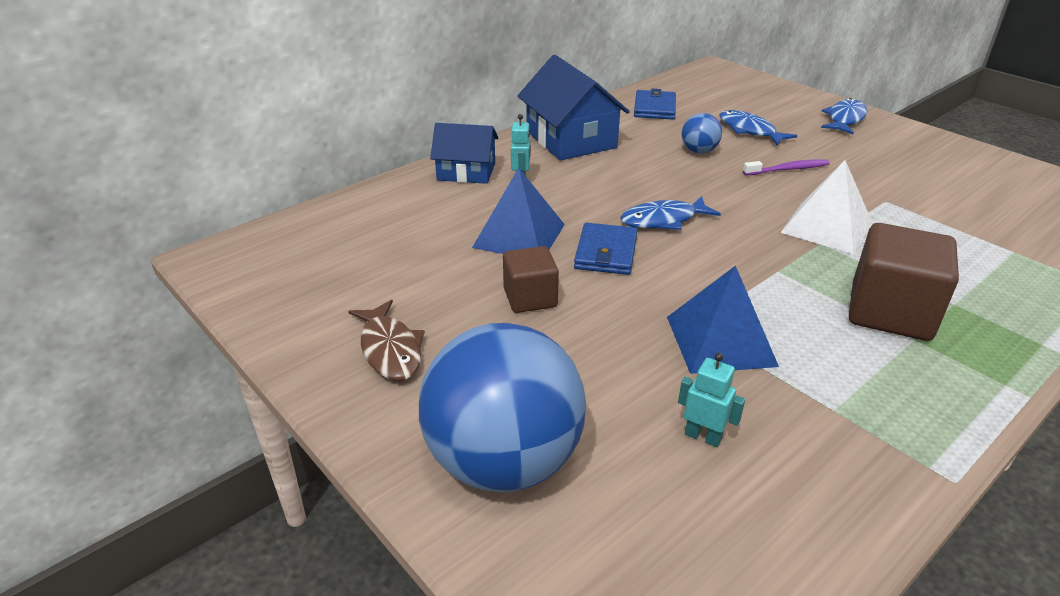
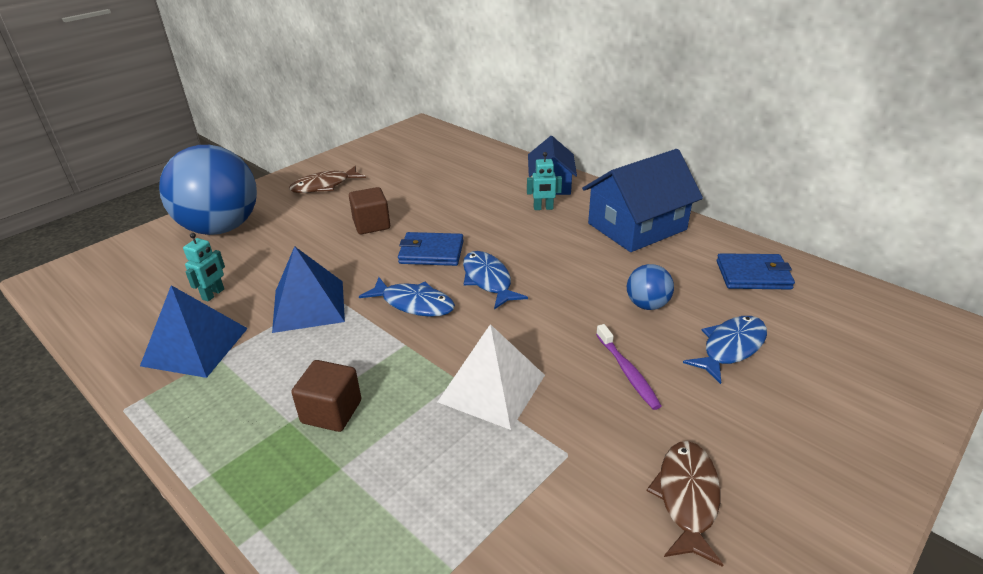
camera: 85 degrees right, 0 degrees up
blue pyramid [472,168,565,254] -> blue pyramid moved to [140,285,248,378]
blue fish [821,98,867,134] -> blue fish moved to [359,277,455,317]
brown cube [849,223,959,341] -> brown cube [291,360,361,432], size x0.61
none -> brown fish [646,441,723,567]

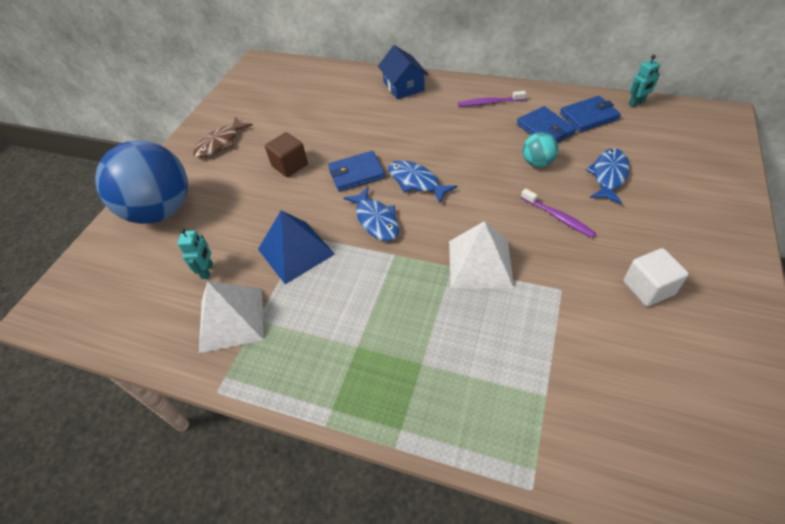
camera: 20 degrees left, 15 degrees up
blue pyramid [140,285,248,378] -> white pyramid [199,281,264,353]
brown cube [291,360,361,432] -> none
blue fish [359,277,455,317] -> blue fish turned 60 degrees clockwise [343,187,399,241]
turquoise robot [527,152,562,210] -> turquoise robot moved to [629,55,660,107]
blue house [582,149,703,252] -> purple toothbrush [458,91,526,107]
blue ball [627,264,674,310] -> turquoise ball [523,132,558,167]
brown fish [646,441,723,567] -> white cube [623,248,689,306]
none -> blue wallet [517,106,576,143]

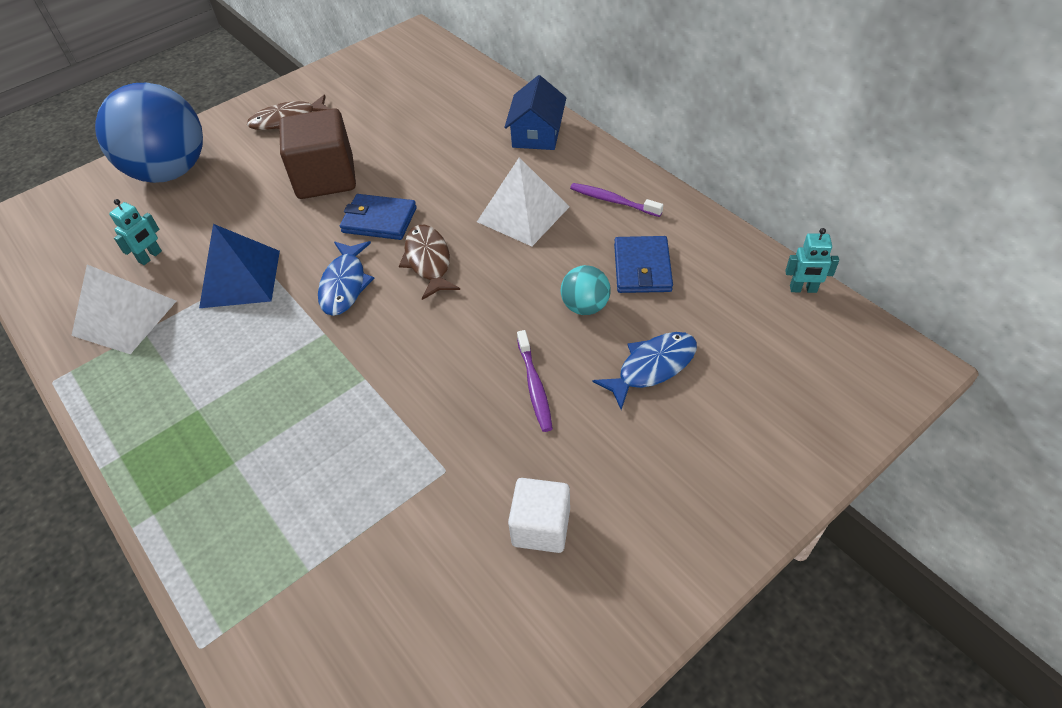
camera: 30 degrees right, 0 degrees up
brown cube [265,132,308,177] -> brown cube [279,108,356,199], size x1.65
blue fish [388,160,457,203] -> brown fish [399,225,460,300]
white pyramid [449,221,514,289] -> white pyramid moved to [477,157,570,246]
blue wallet [560,96,621,132] -> none

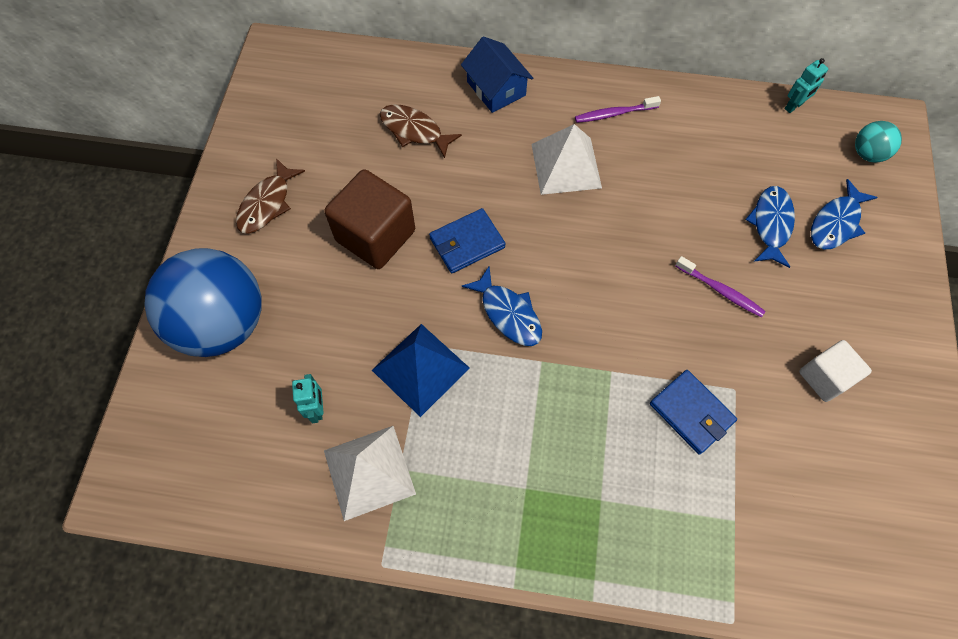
camera: 45 degrees left, 15 degrees up
brown fish [399,225,460,300] -> brown fish moved to [379,104,462,158]
turquoise ball [561,265,611,315] -> turquoise ball moved to [855,121,902,163]
blue wallet [614,236,673,293] -> blue wallet moved to [650,370,737,454]
none -> blue fish [811,179,878,249]

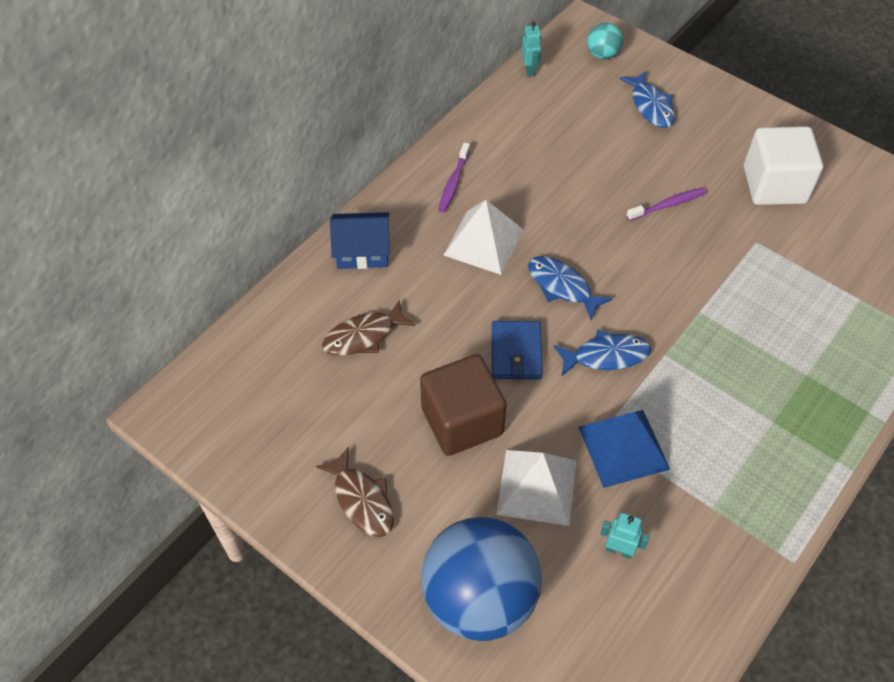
camera: 60 degrees left, 10 degrees down
white pyramid [324,426,416,521] -> white pyramid moved to [496,450,577,526]
blue wallet [650,370,737,454] -> none
blue fish [745,186,795,268] -> blue fish moved to [528,256,613,321]
white cube [799,340,872,402] -> white cube [744,126,823,205], size x1.65

